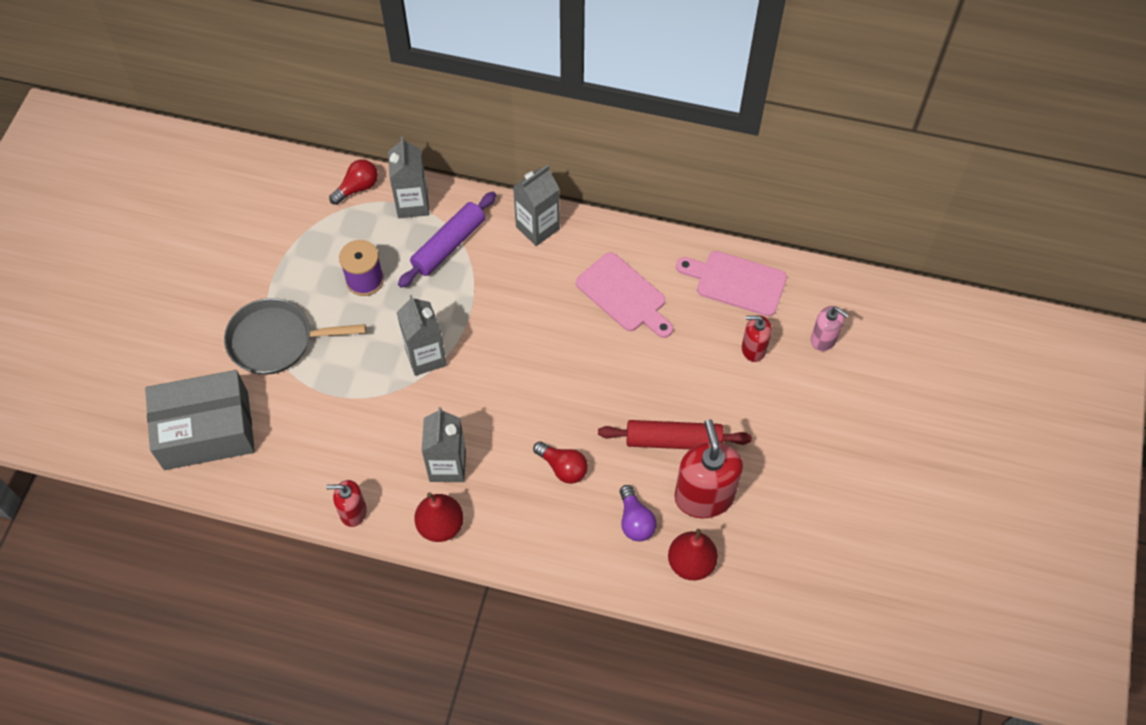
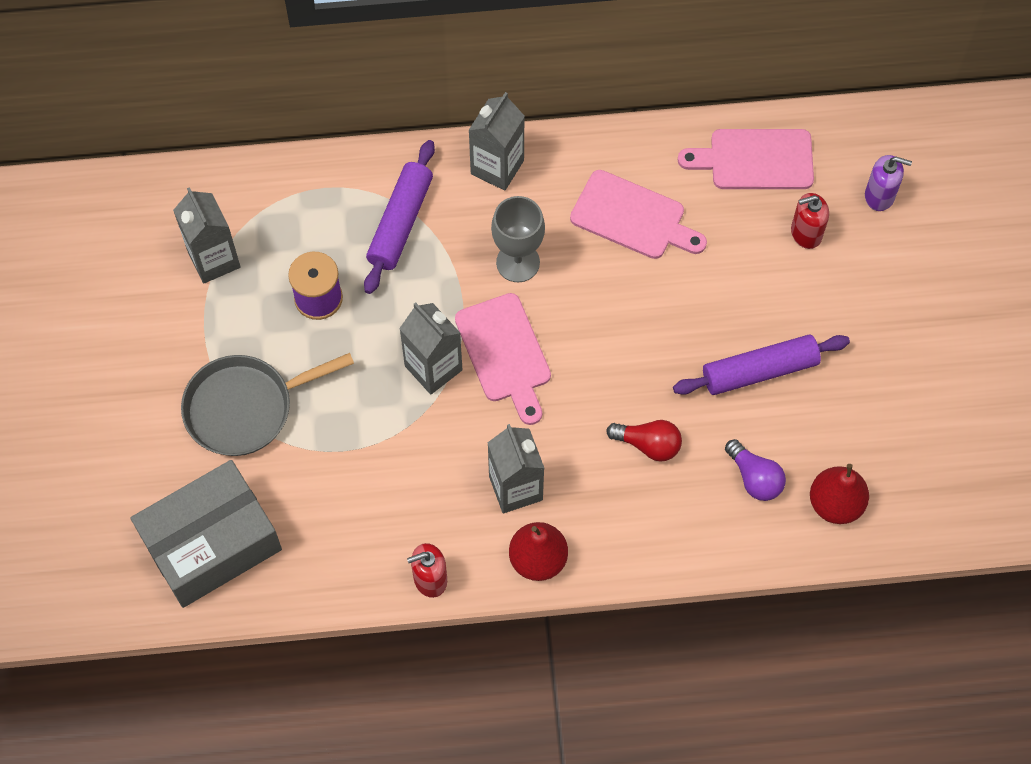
camera: 20 degrees left, 5 degrees up
red light bulb [329,159,378,205] -> none
grey carton [388,136,429,218] -> grey carton moved to [173,187,240,284]
red rolling pin [598,420,752,449] -> purple rolling pin [673,334,850,395]
red soap dispenser [674,419,743,518] -> none
pink soap dispenser [811,306,849,351] -> purple soap dispenser [865,155,912,211]
none -> pink cutting board [455,293,551,425]
none -> grey goblet [491,196,545,282]

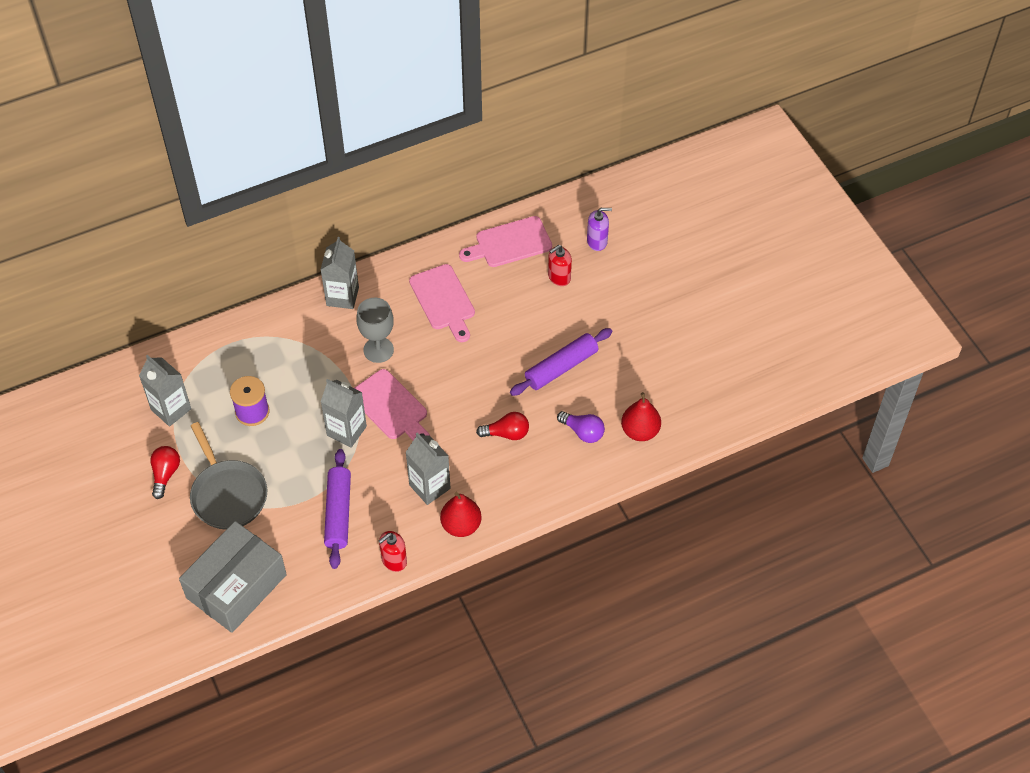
camera: 20 degrees left, 10 degrees down
grey pan [181,353,354,456] -> grey pan turned 75 degrees counterclockwise [190,422,267,530]
purple rolling pin [364,140,435,294] -> purple rolling pin moved to [324,449,351,569]
pink cutting board [570,170,707,259] -> pink cutting board turned 60 degrees clockwise [409,264,475,342]
none -> red light bulb [150,446,180,499]

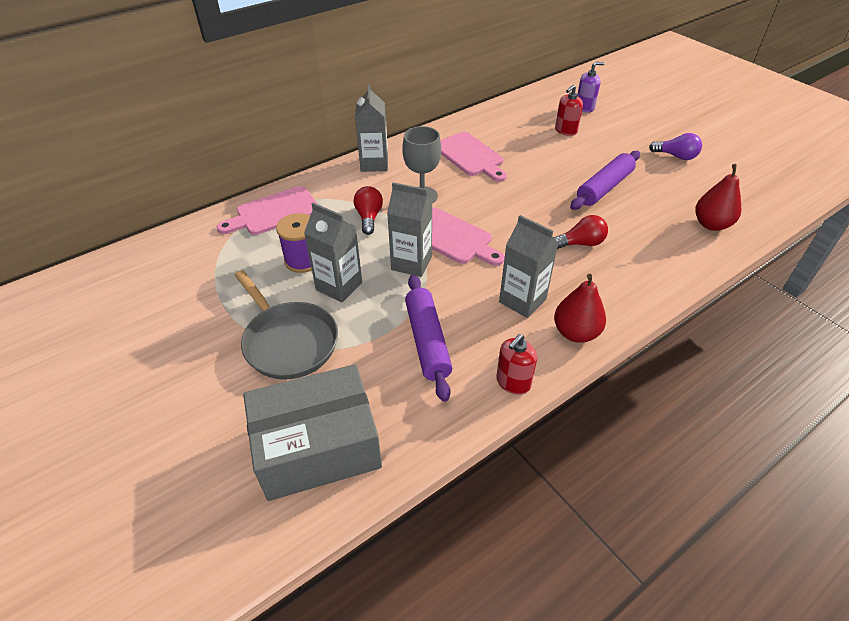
camera: 10 degrees left, 10 degrees down
grey carton [139,355,191,427] -> grey carton moved to [304,203,362,303]
red light bulb [150,446,180,499] -> red light bulb moved to [354,186,383,235]
grey box [179,521,287,633] -> grey box turned 45 degrees clockwise [243,364,382,501]
pink cutting board [459,216,552,267] -> pink cutting board moved to [216,186,318,235]
purple light bulb [557,411,605,443] -> purple light bulb moved to [649,133,702,160]

